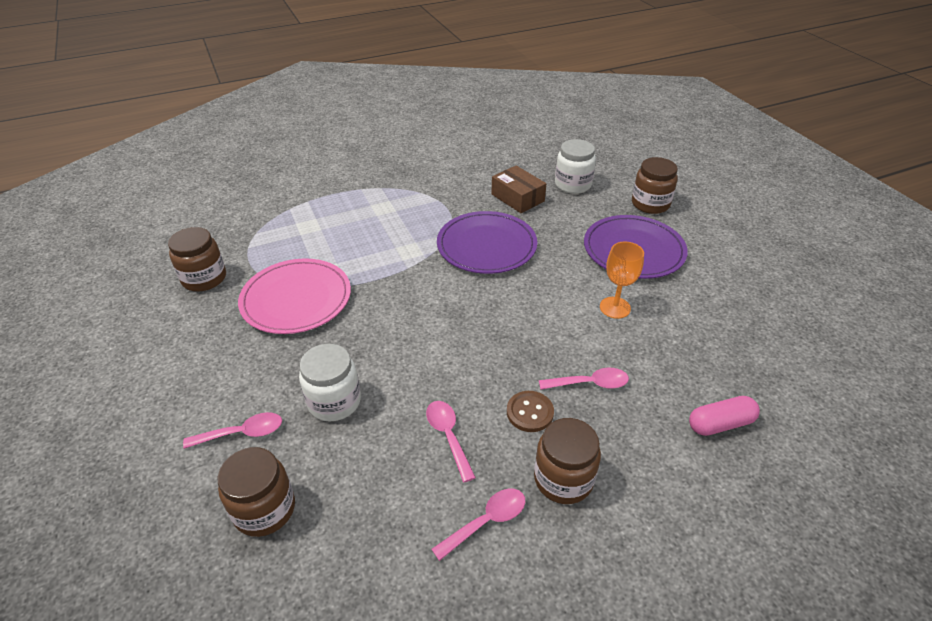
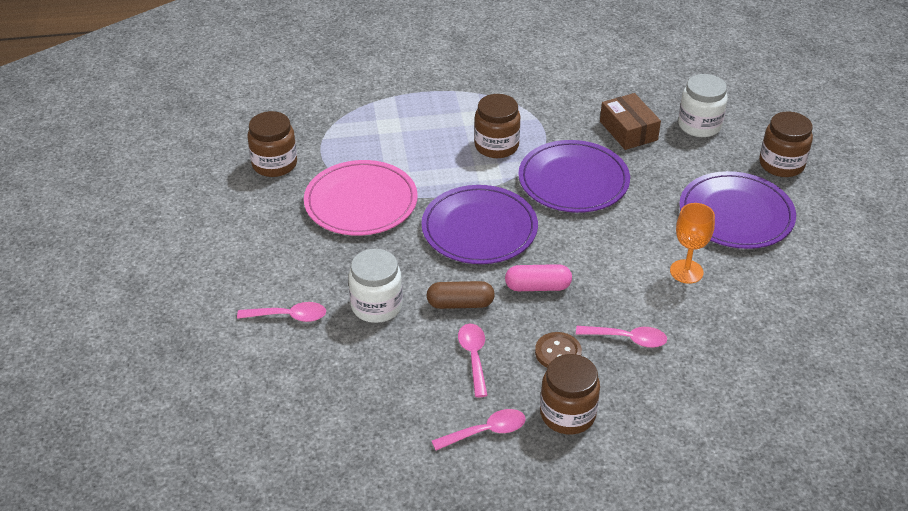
camera: 15 degrees right, 0 degrees up
brown jar [218,447,295,537] -> brown jar moved to [474,94,520,158]
pink capsule [689,396,760,436] -> pink capsule moved to [505,264,572,291]
none -> purple plate [421,185,538,264]
none -> brown capsule [426,281,495,309]

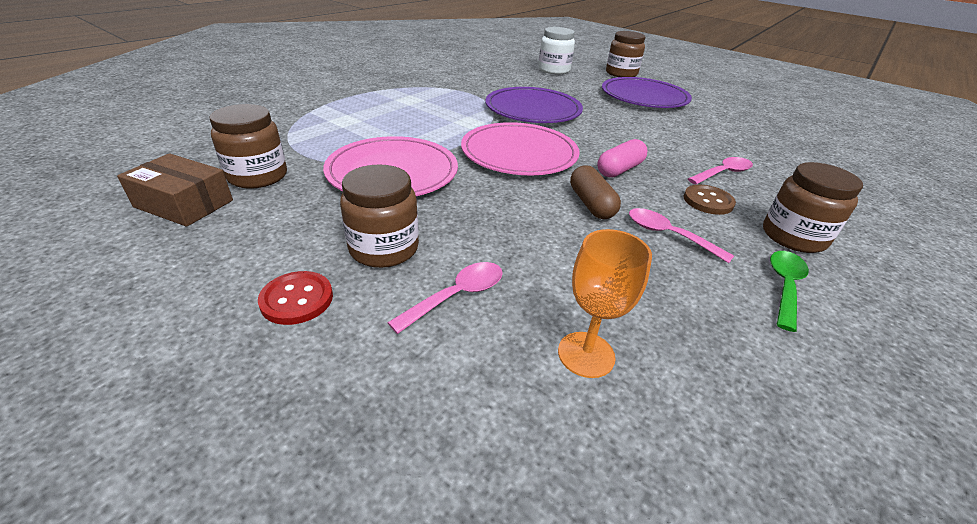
camera: 45 degrees left, 5 degrees down
white jar [349,249,403,323] -> none
purple plate [421,185,538,264] -> pink plate [461,122,580,175]
brown capsule [426,281,495,309] -> brown capsule turned 60 degrees counterclockwise [570,165,621,219]
pink spoon [432,409,526,450] -> green spoon [770,251,809,332]
brown jar [474,94,520,158] -> brown jar moved to [340,164,419,268]
brown box [600,93,661,150] -> brown box moved to [117,153,233,227]
orange goblet [670,203,715,284] -> orange goblet moved to [558,229,652,378]
none -> red button [258,271,333,325]

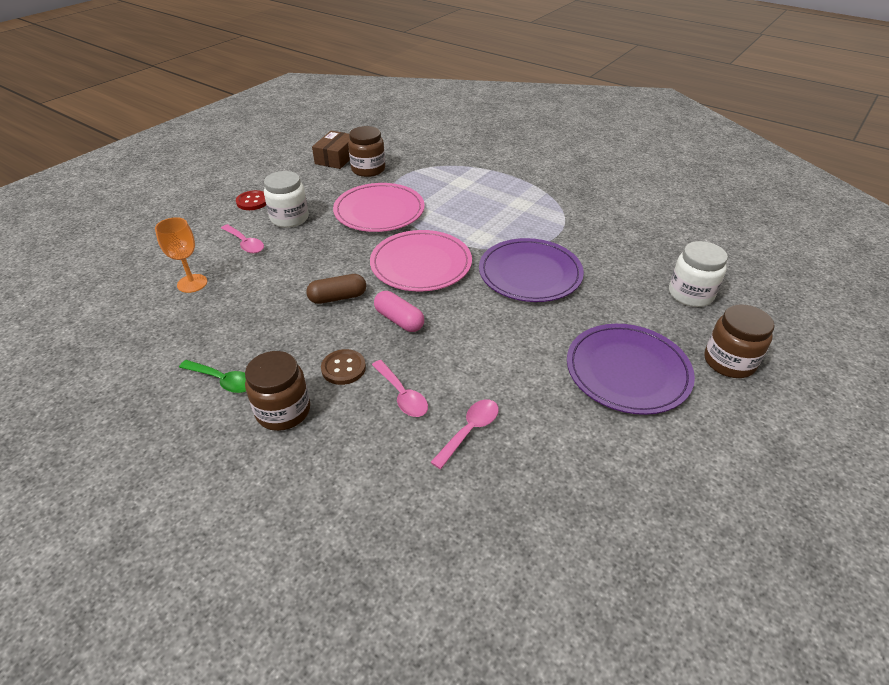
camera: 90 degrees right, 5 degrees up
brown jar [340,164,419,268] -> white jar [264,171,309,228]
pink spoon [629,208,734,263] -> pink spoon moved to [431,399,499,469]

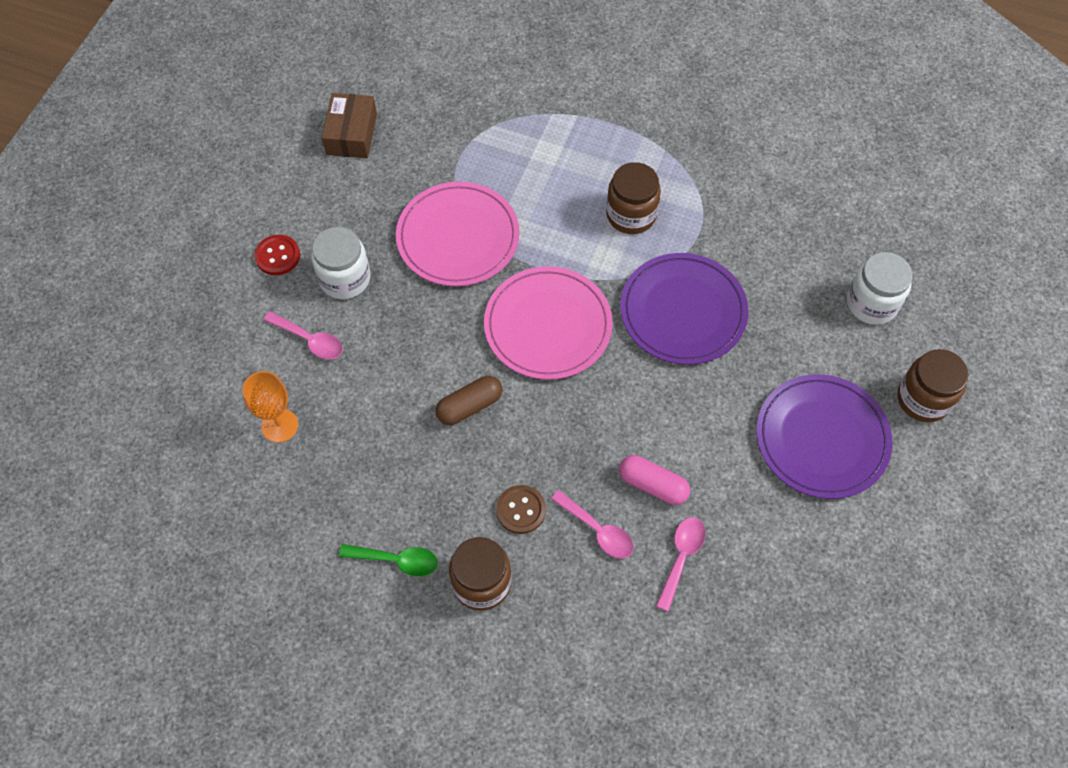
camera: 15 degrees left, 20 degrees up
brown jar [348,126,385,177] -> brown jar moved to [606,162,661,234]
pink capsule [374,291,424,332] -> pink capsule moved to [619,455,690,505]

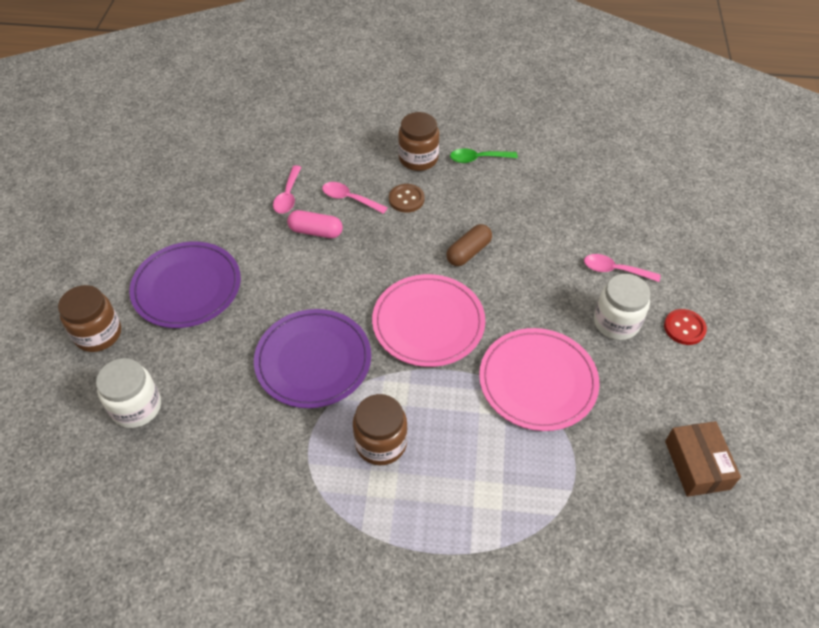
camera: 165 degrees right, 10 degrees down
orange goblet [242,371,298,443] -> none

